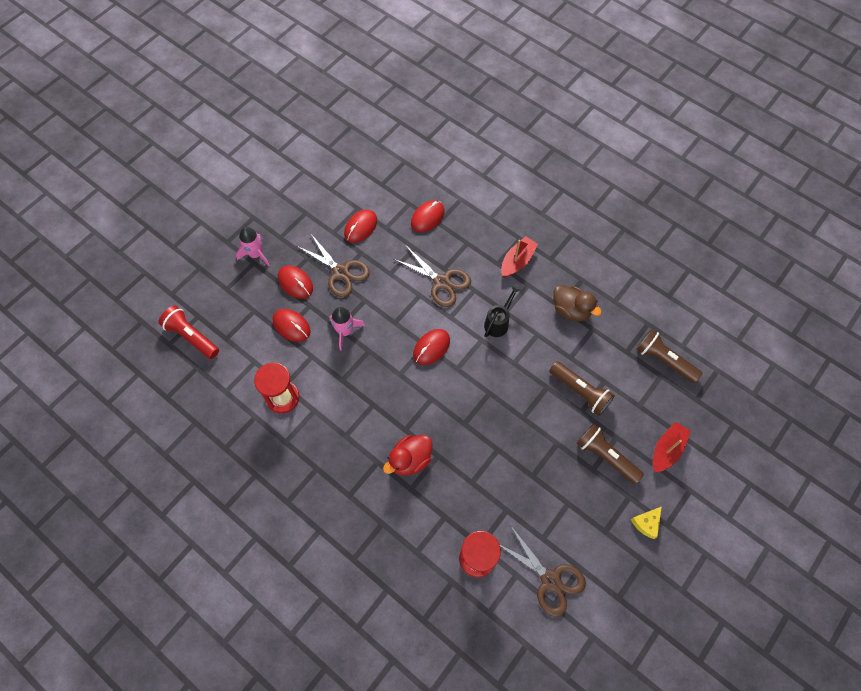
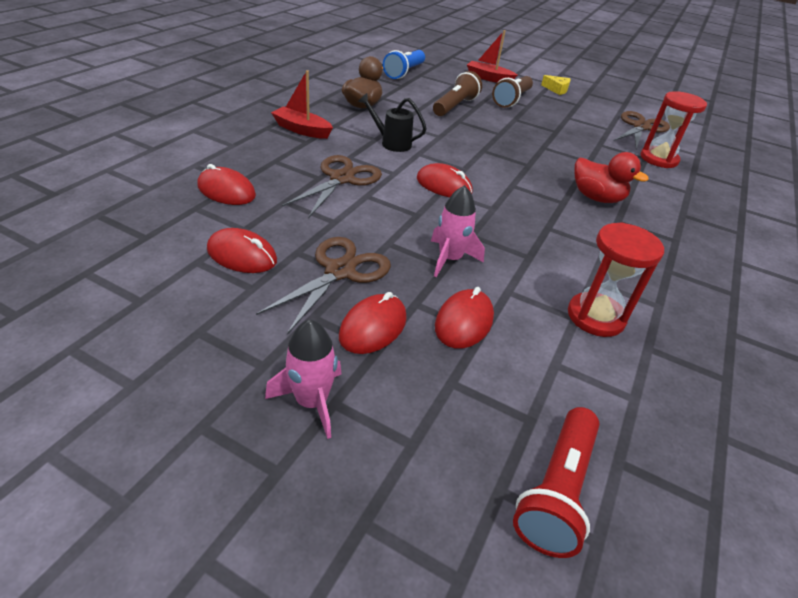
camera: 105 degrees left, 25 degrees down
brown flashlight [636,329,702,383] -> blue flashlight [383,50,425,79]

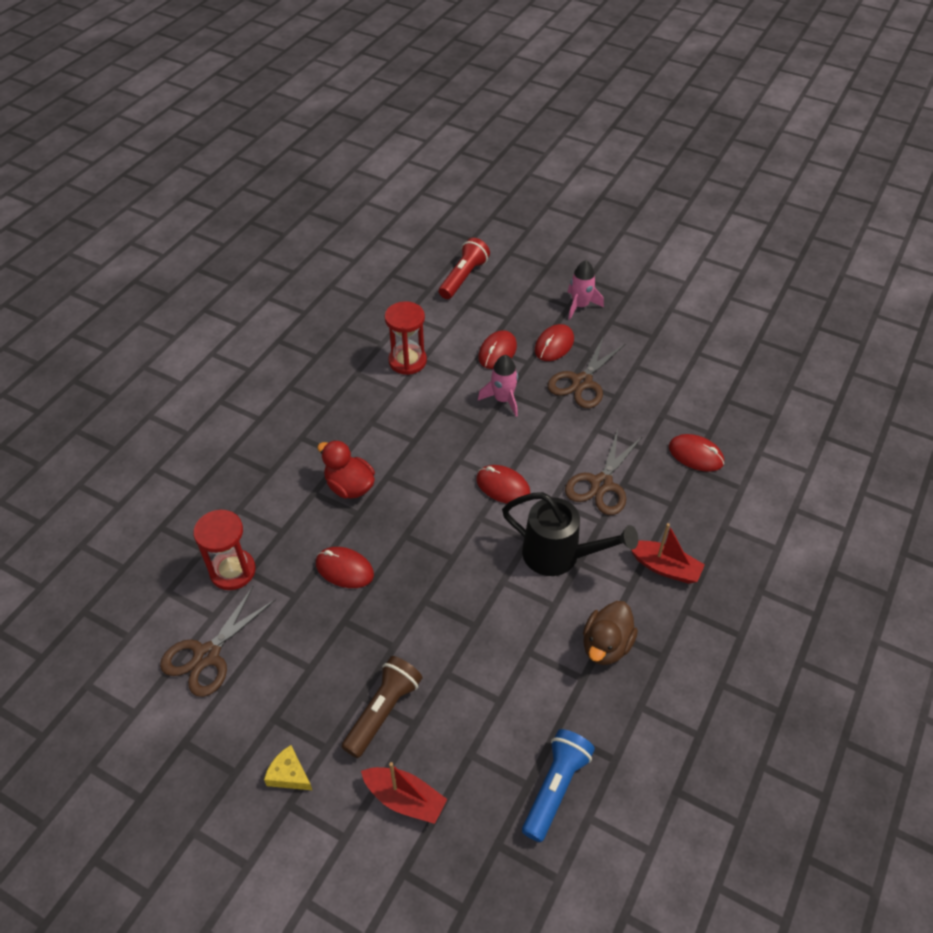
camera: 175 degrees left, 10 degrees up
red mouse [207,228,277,273] -> red mouse moved to [316,547,374,588]
black watering can [358,93,427,152] -> black watering can [502,492,638,576], size x1.63
brown flashlight [433,71,482,116] -> none

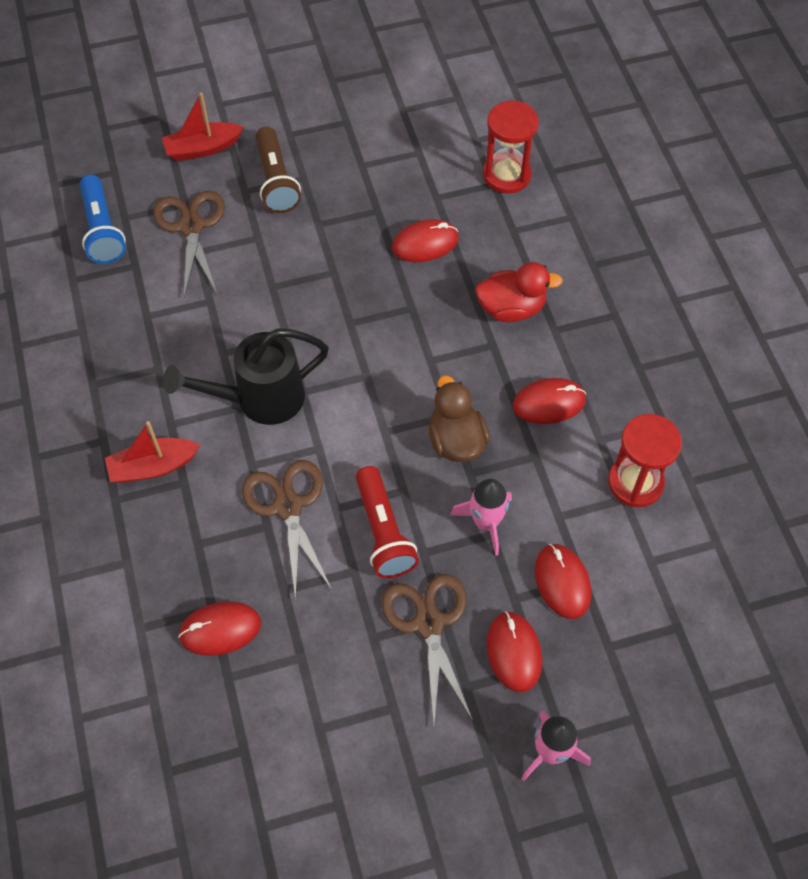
camera: 135 degrees right, 10 degrees up
brown scissors [160,586,276,697] -> brown scissors moved to [153,191,225,297]
yellow cheese [264,745,312,790] -> none
red flashlight [439,238,490,299] -> red flashlight moved to [356,466,419,578]
red mouse [476,465,530,504] -> red mouse moved to [513,378,586,424]
brown duck [583,601,638,665] -> brown duck moved to [428,376,490,462]

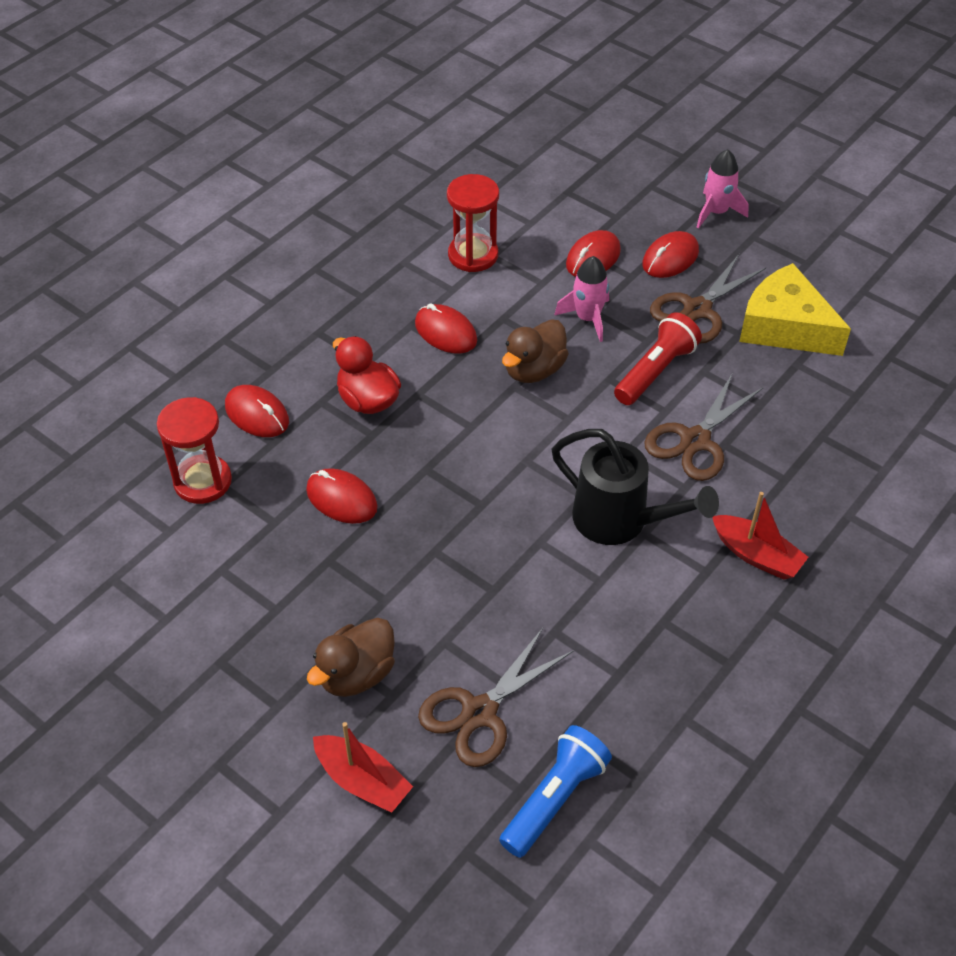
camera: 125 degrees left, 10 degrees down
red mouse [178,602,261,656] -> red mouse moved to [225,385,289,437]
brown flashlight [256,127,301,213] -> brown duck [307,618,395,697]
none -> yellow cheese [739,263,851,356]

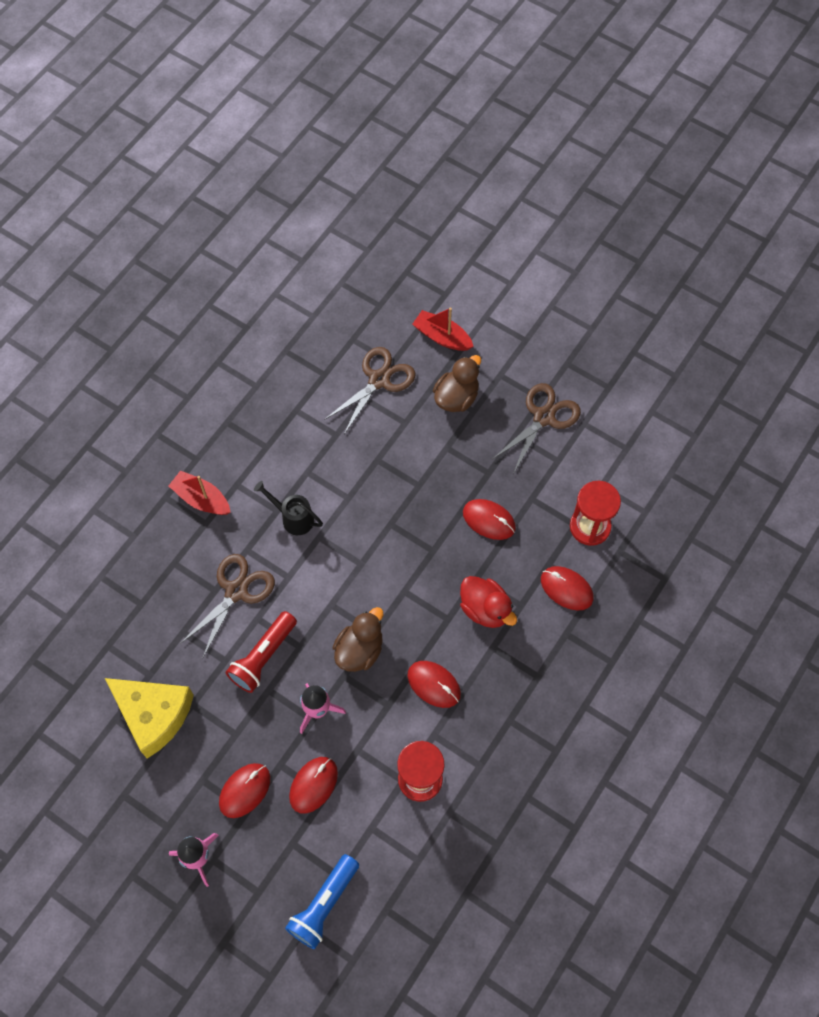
camera: 175 degrees right, 15 degrees up
blue flashlight [499,725,612,858] -> blue flashlight moved to [285,854,359,949]
black watering can [552,429,719,545] -> black watering can [254,481,323,535], size x0.61
brown scissors [650,254,766,344] -> brown scissors moved to [493,383,581,474]

